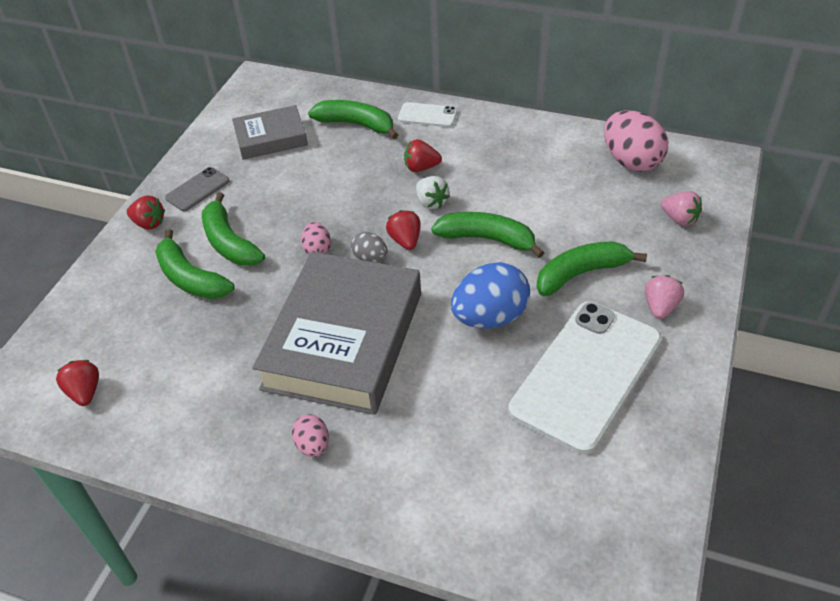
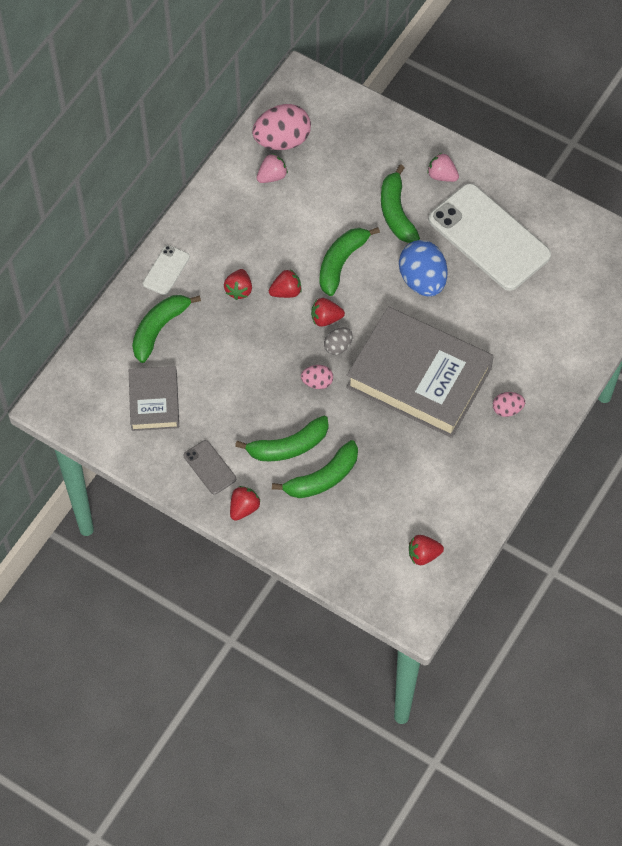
camera: 80 degrees left, 15 degrees up
white strawberry [416,176,450,209] -> red strawberry [269,269,302,298]
pink strawberry [661,191,702,226] -> pink strawberry moved to [257,153,288,183]

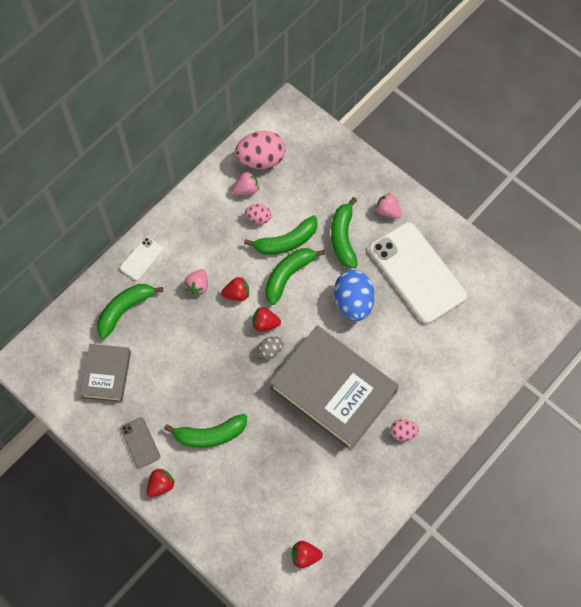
camera: 10 degrees right, 5 degrees up
red strawberry [224,269,252,300] -> pink strawberry [184,269,208,295]
green banana [272,440,358,498] -> green banana moved to [244,215,318,255]
pink egg [301,365,333,389] -> pink egg moved to [245,204,271,224]

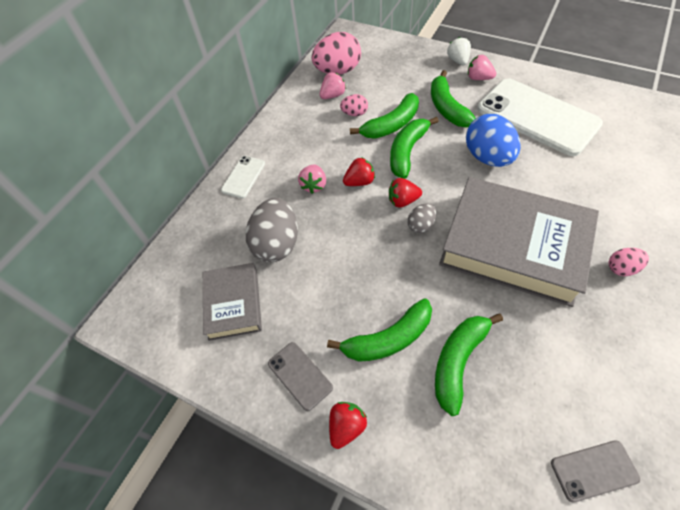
camera: 10 degrees left, 10 degrees down
green banana [97,284,163,339] -> green banana moved to [435,313,503,416]
red strawberry [292,541,323,568] -> grey phone [551,440,640,503]
none -> grey egg [246,198,298,262]
none -> white strawberry [447,37,471,65]

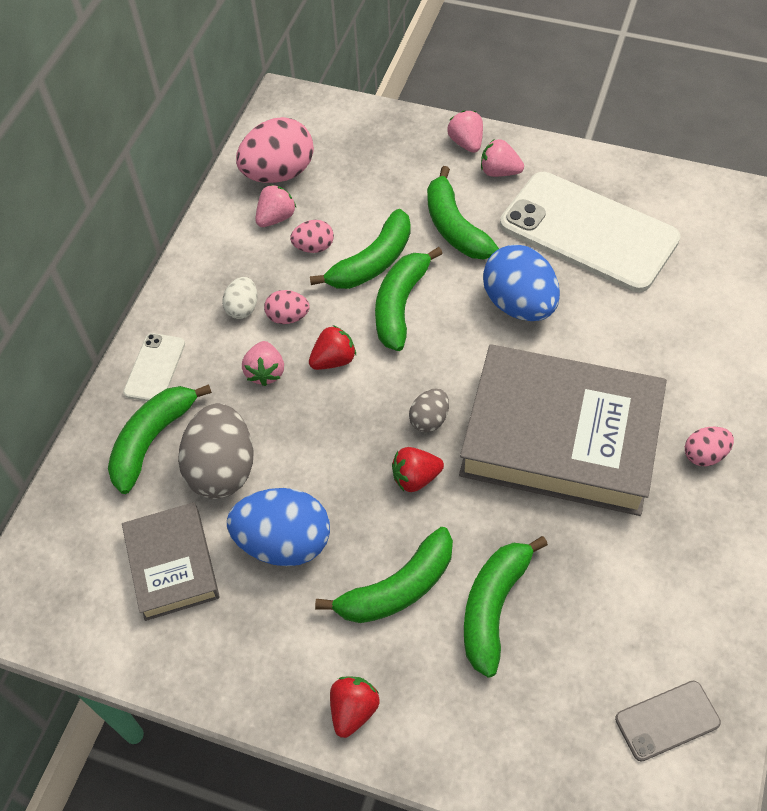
camera: 10 degrees left, 0 degrees up
grey phone [268,342,333,411] -> none
red strawberry [389,178,422,208] -> red strawberry moved to [392,447,444,492]
white strawberry [447,37,471,65] -> pink strawberry [447,111,483,153]
none -> green banana [108,384,212,494]
none -> white egg [222,277,258,319]
none -> blue egg [227,488,330,566]
none -> pink egg [264,290,310,324]

